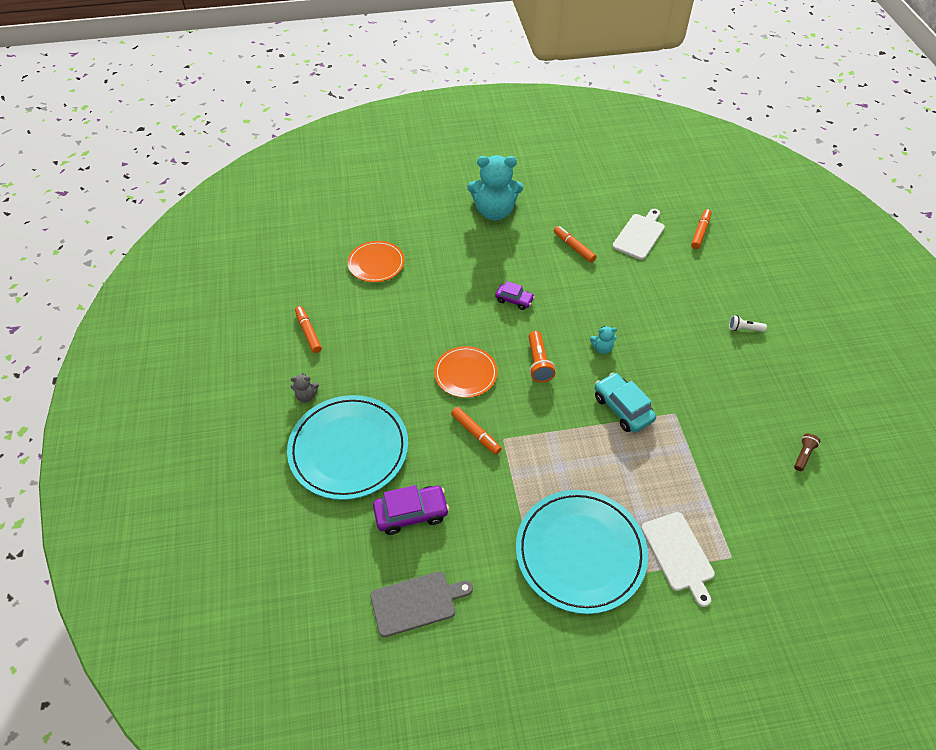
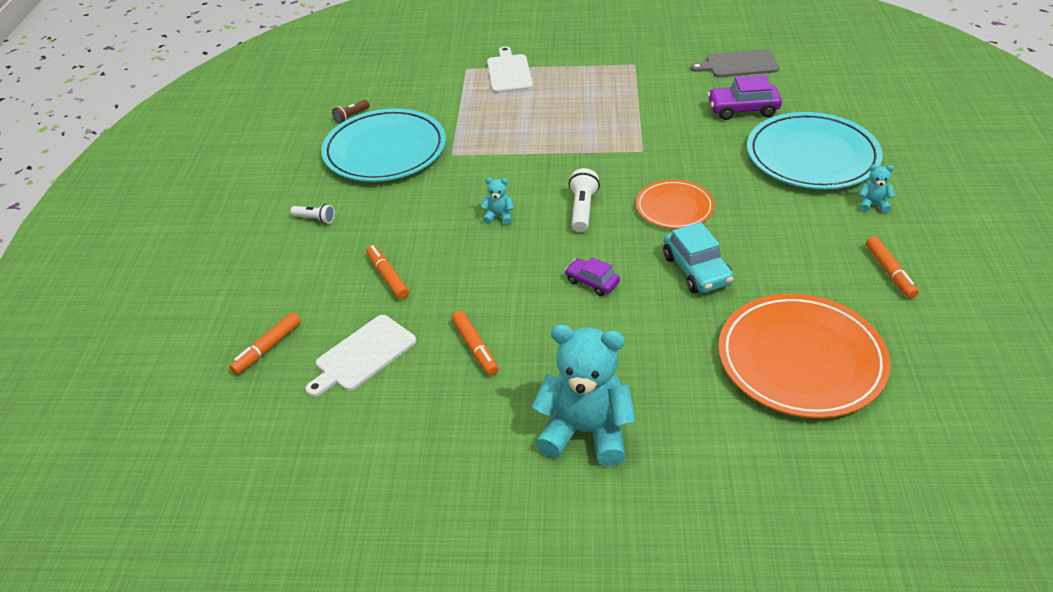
camera: 165 degrees left, 10 degrees down
grey teddy bear [291,373,319,402] -> turquoise teddy bear [859,164,895,213]
orange plate [348,241,405,282] -> orange plate [718,294,891,418], size x1.77
orange marker [451,407,502,455] -> orange marker moved to [367,245,409,300]
turquoise plate [516,490,648,614] -> turquoise plate moved to [321,108,446,182]
orange flashlight [529,331,555,383] -> white flashlight [569,168,600,232]
turquoise car [595,373,656,433] -> turquoise car moved to [663,222,734,293]

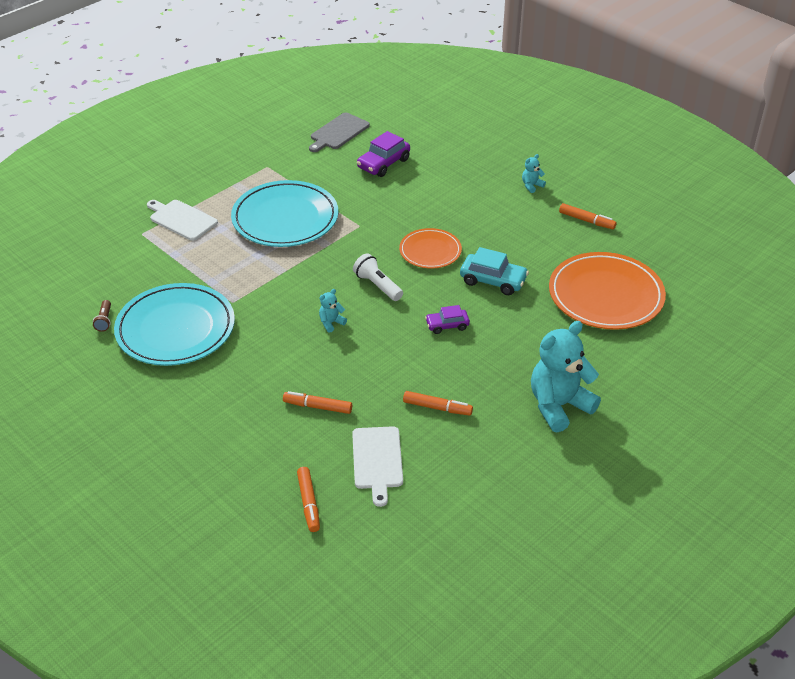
camera: 50 degrees left, 0 degrees up
white flashlight [291,204,335,224] -> none
turquoise plate [747,112,883,189] -> turquoise plate moved to [231,180,338,247]

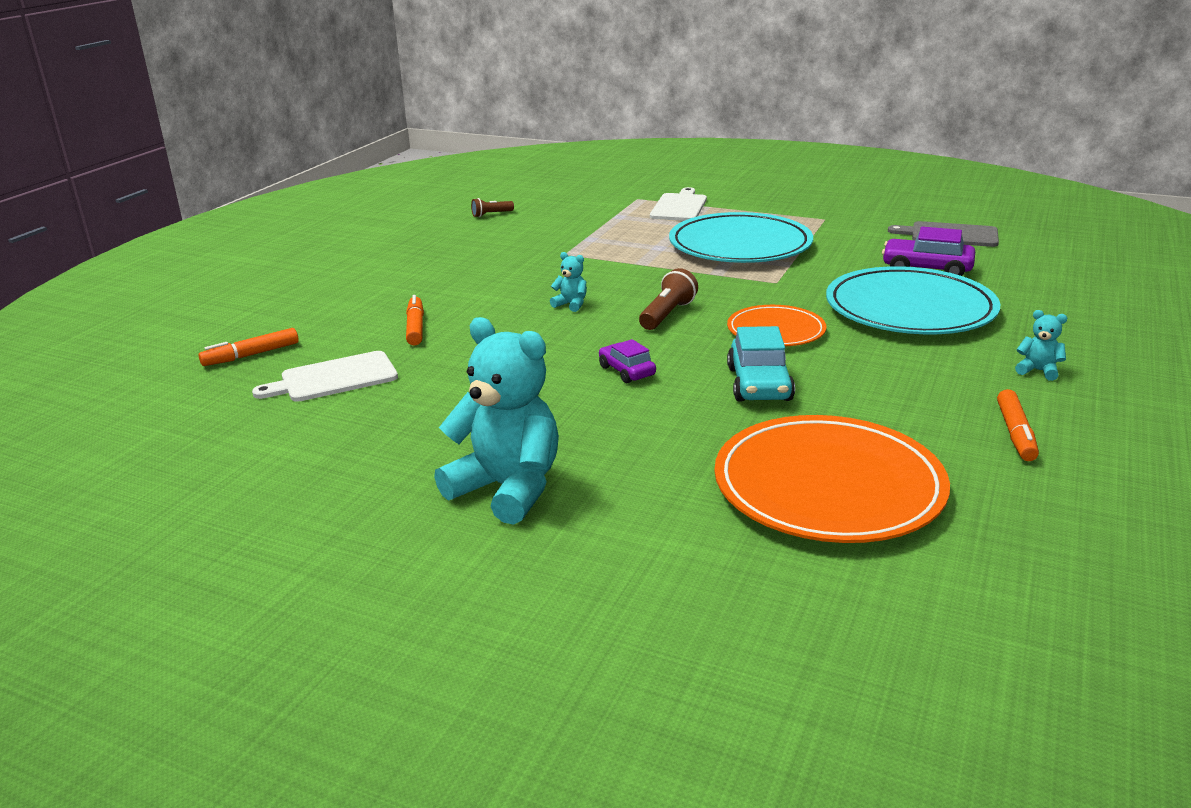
camera: 70 degrees right, 15 degrees down
turquoise plate [114,283,235,366] -> turquoise plate moved to [826,266,1000,334]
white flashlight [353,253,403,301] -> brown flashlight [639,268,698,330]
orange marker [403,391,473,416] -> none

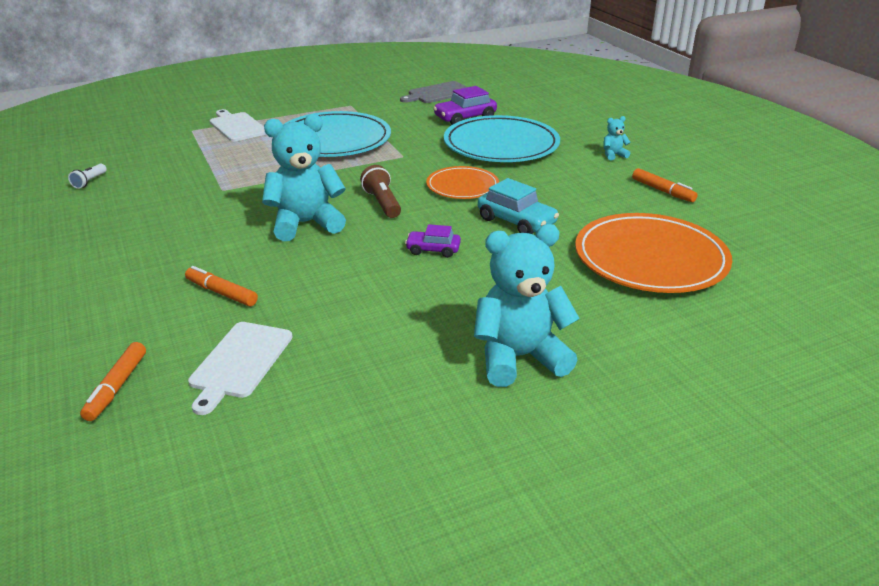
camera: 50 degrees left, 5 degrees up
brown flashlight [471,198,514,217] -> white flashlight [68,164,107,189]
turquoise teddy bear [550,252,587,312] -> turquoise teddy bear [262,114,346,241], size x2.36

